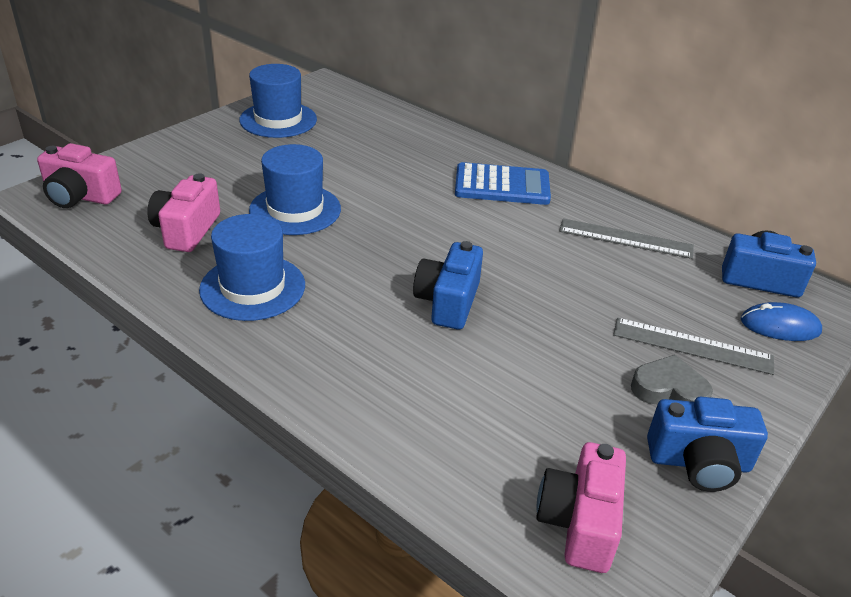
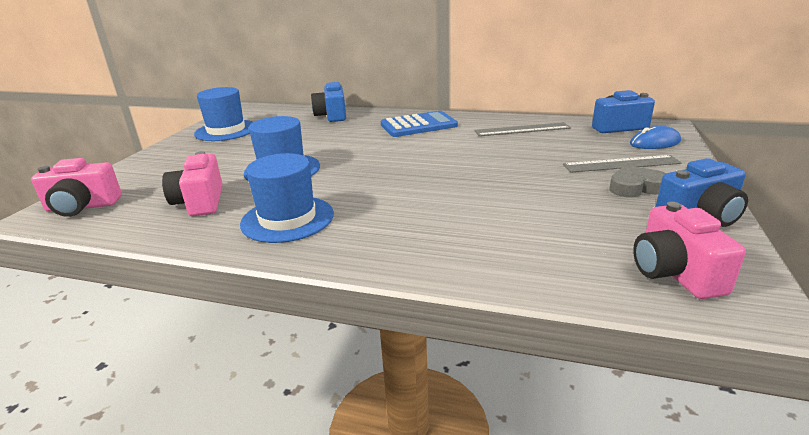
camera: 20 degrees left, 10 degrees down
blue camera [413,241,483,330] -> blue camera moved to [311,82,346,122]

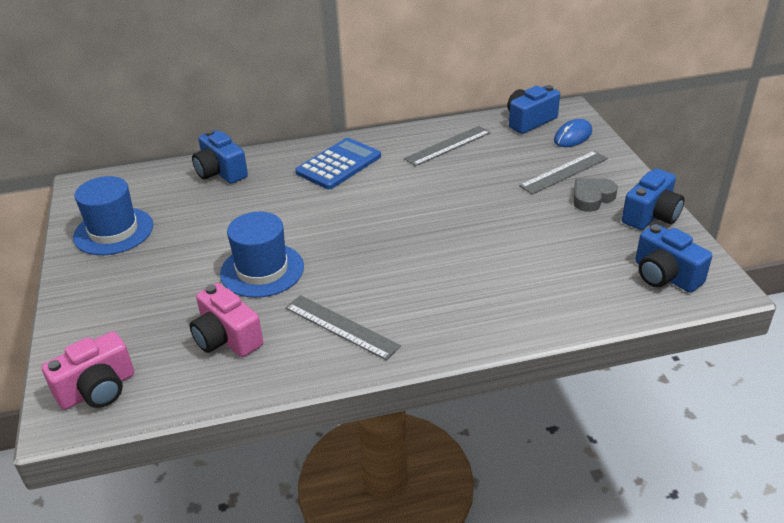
camera: 30 degrees left, 10 degrees up
blue hat [240,153,334,243] -> grey ruler [285,295,401,360]
pink camera [633,202,746,299] -> blue camera [635,224,712,293]

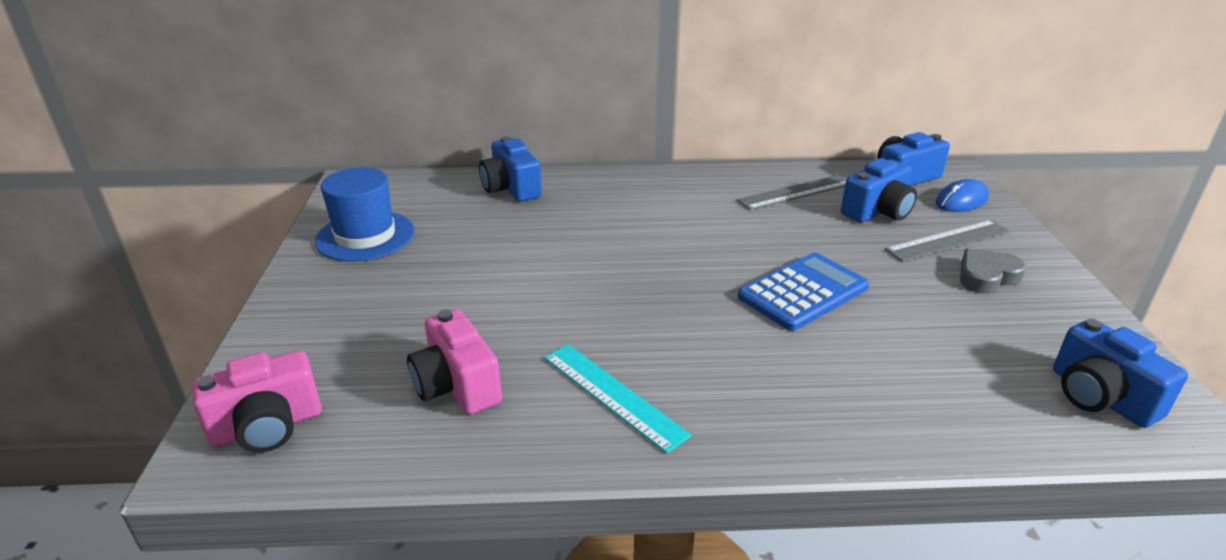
camera: 10 degrees right, 5 degrees down
blue hat [220,212,304,298] -> none
grey ruler [285,295,401,360] -> turquoise ruler [544,344,692,454]
blue calculator [295,138,381,189] -> blue calculator moved to [738,252,869,331]
blue camera [622,168,685,230] -> blue camera moved to [841,158,917,223]

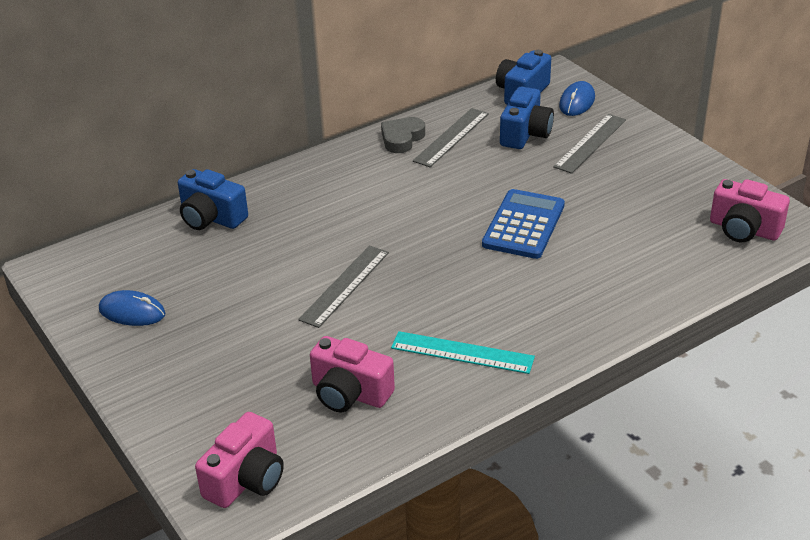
camera: 30 degrees left, 5 degrees up
blue hat [315,167,414,262] -> blue mouse [99,290,166,326]
grey heart [960,248,1026,294] -> grey heart moved to [381,117,425,153]
blue camera [1053,319,1188,428] -> pink camera [710,179,790,242]
none -> grey ruler [298,245,389,328]

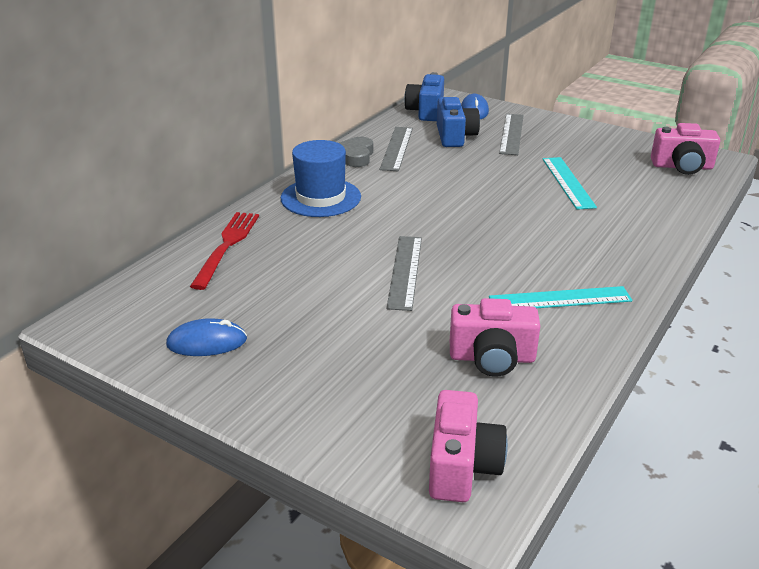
camera: 25 degrees left, 5 degrees down
blue camera [178,169,248,230] -> red fork [190,212,259,290]
blue calculator [482,189,565,259] -> none
none -> blue hat [281,140,361,217]
none -> turquoise ruler [543,157,597,210]

